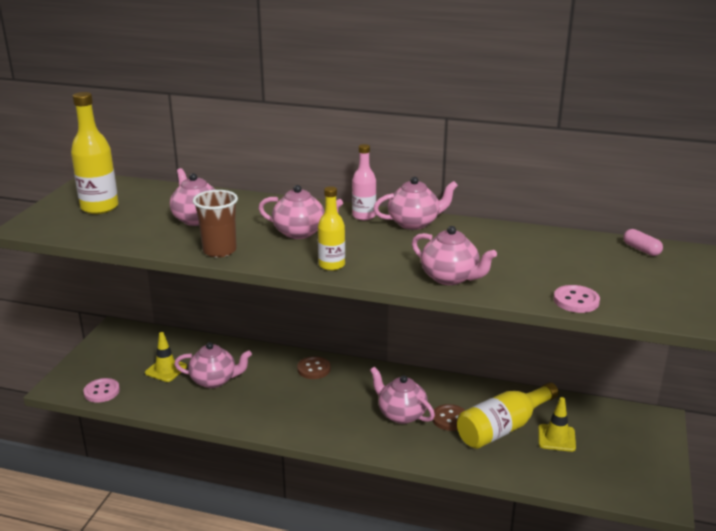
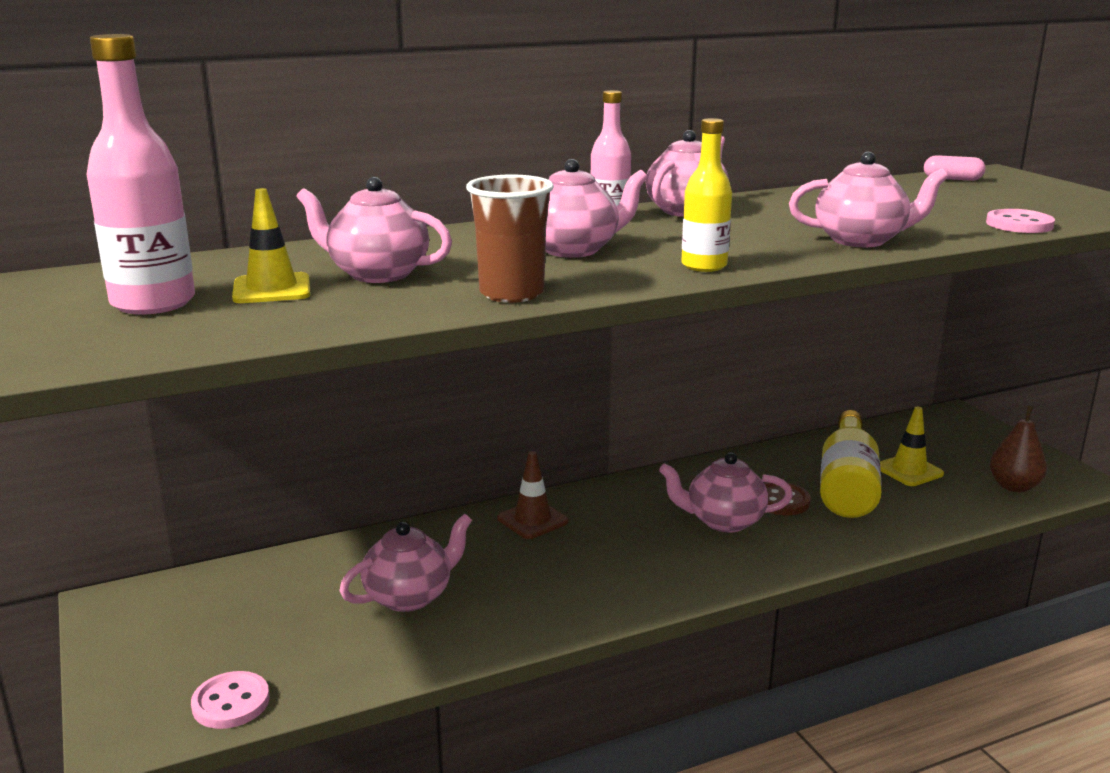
camera: 40 degrees left, 5 degrees down
yellow bottle [71,92,118,214] -> pink bottle [87,34,195,315]
yellow traffic cone [145,332,187,382] -> yellow traffic cone moved to [232,188,310,303]
brown button [297,356,331,379] -> brown traffic cone [498,451,568,539]
none -> brown pear [990,406,1047,492]

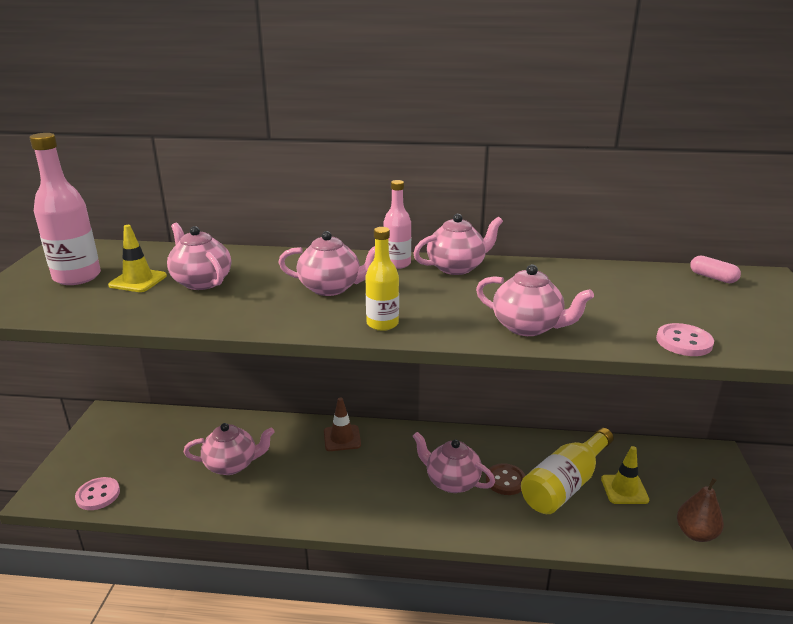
camera: 30 degrees right, 5 degrees up
brown cup [466,174,554,303] -> none

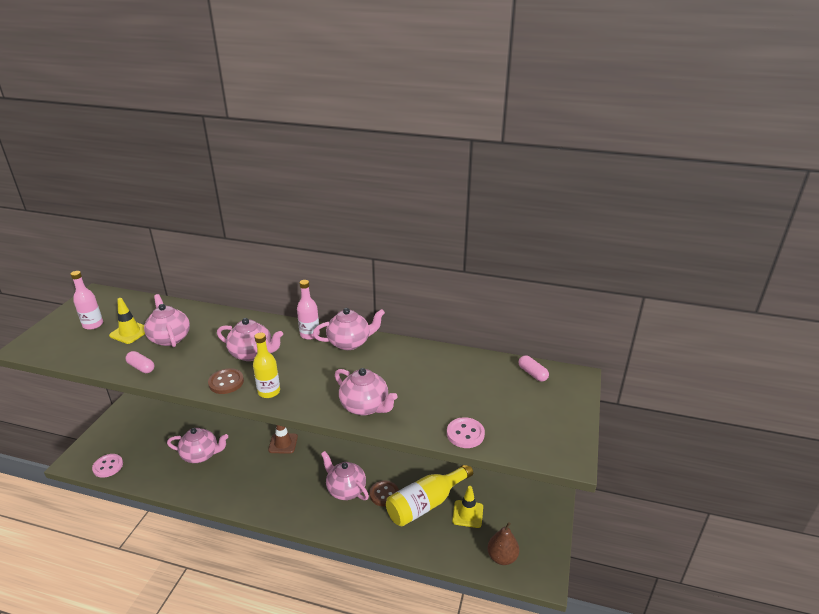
camera: 10 degrees right, 5 degrees up
pink bottle [30,133,101,285] -> pink bottle [70,271,103,330], size x0.63
none -> pink capsule [126,351,154,373]
none -> brown button [208,368,244,394]

